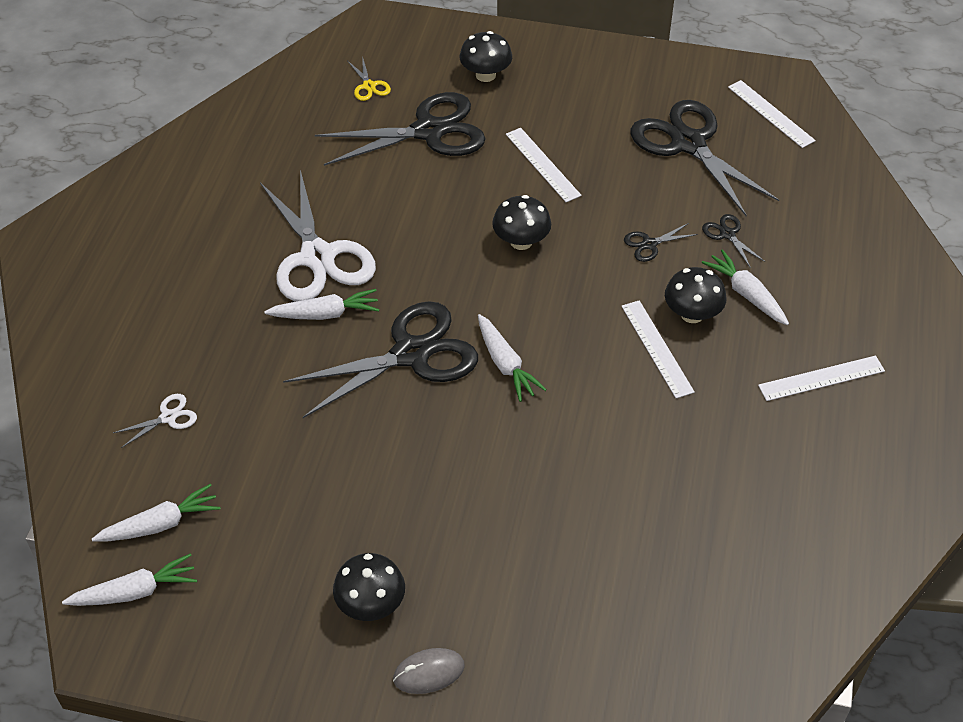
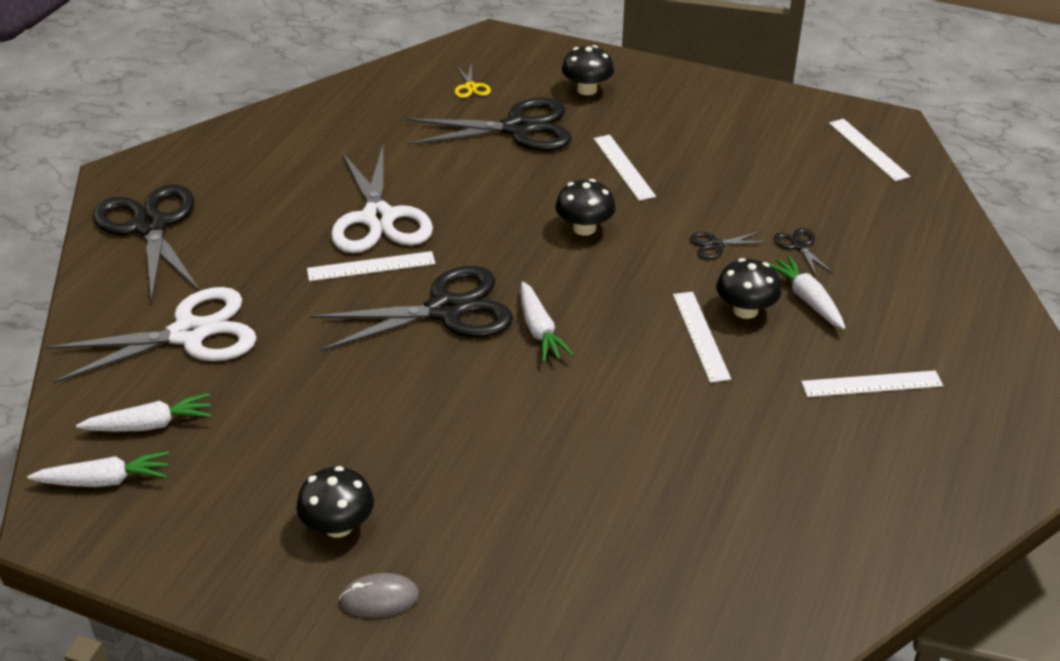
camera: 10 degrees right, 10 degrees down
white scissors [113,394,197,448] -> white scissors [46,287,257,383], size x2.41
white carrot [264,289,379,320] -> white ruler [307,251,435,281]
black scissors [631,100,779,216] -> black scissors moved to [93,184,200,302]

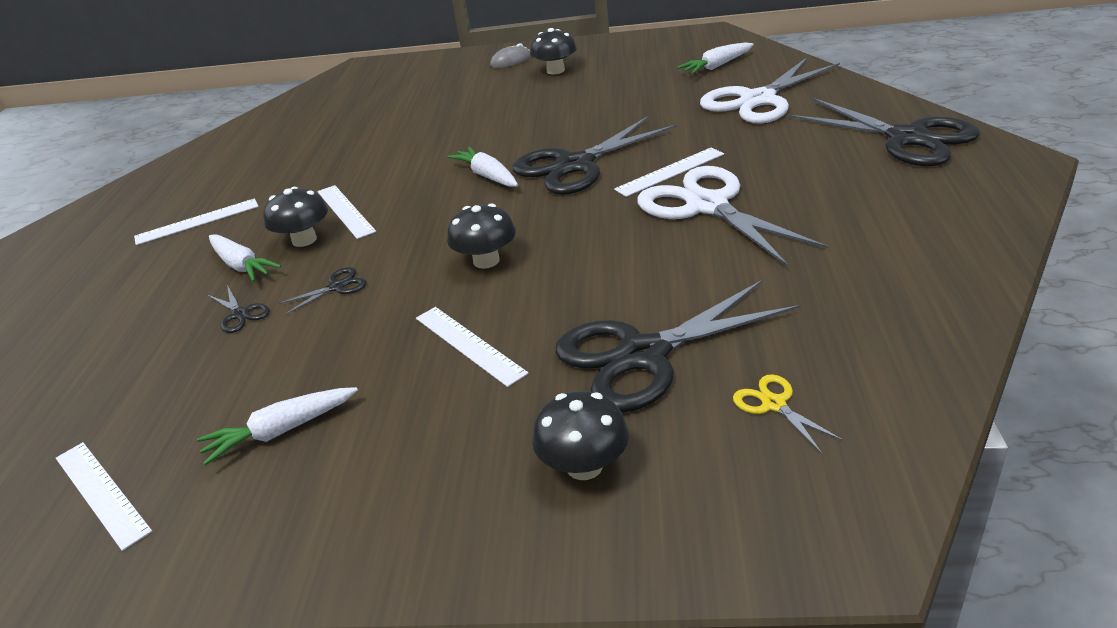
camera: 165 degrees right, 5 degrees down
white carrot [27,451,169,487] -> white carrot moved to [197,387,358,466]

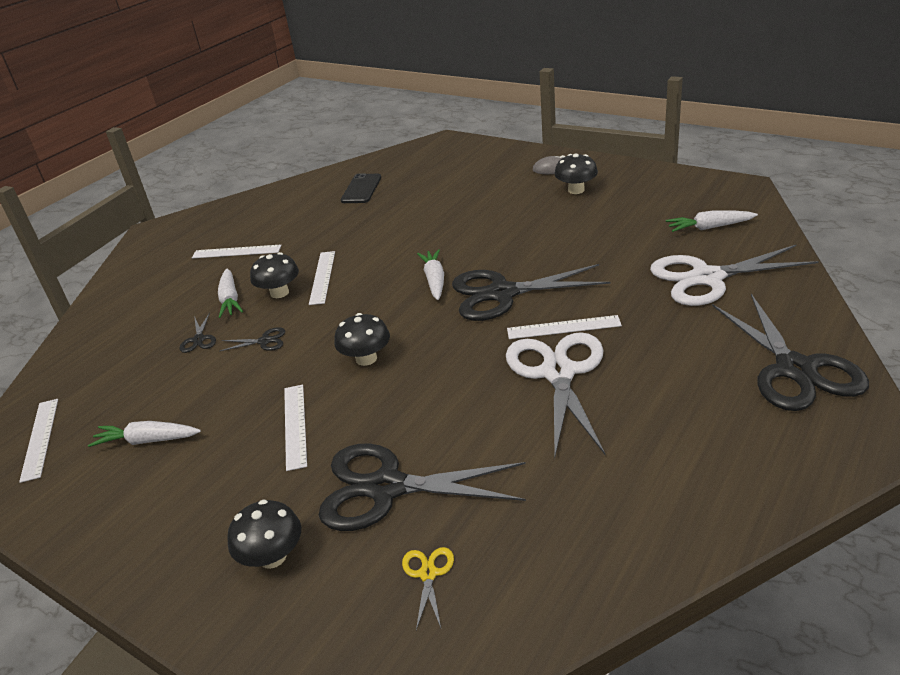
camera: 30 degrees right, 0 degrees up
none -> black phone [341,173,381,203]

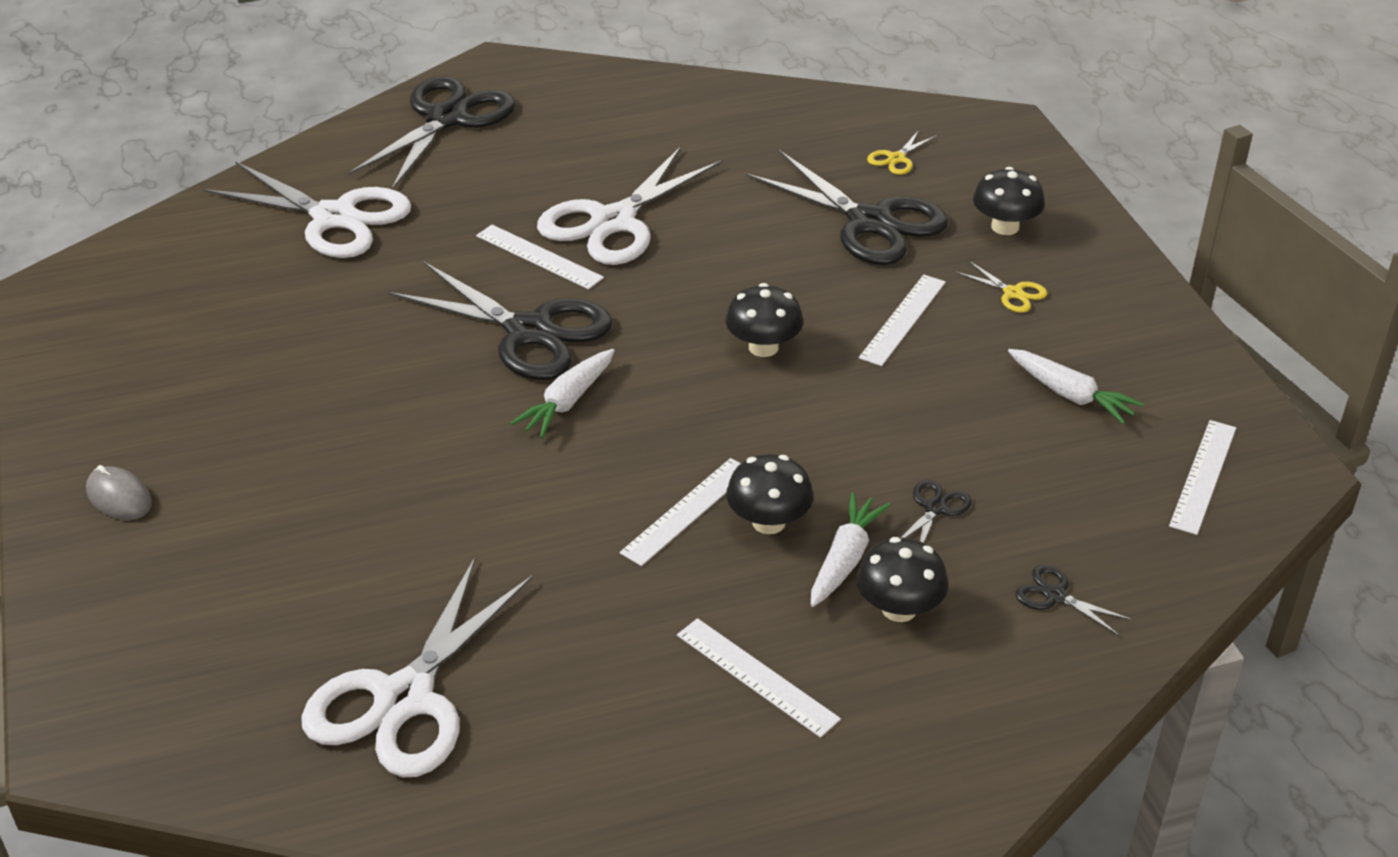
camera: 145 degrees left, 5 degrees up
black scissors [220,327,285,351] -> black scissors moved to [1016,565,1133,636]
black phone [341,173,381,203] -> white scissors [301,557,533,777]
black mushroom [554,153,598,194] -> black mushroom moved to [856,537,949,622]
white carrot [666,210,758,232] -> none
none -> yellow scissors [955,261,1047,313]

